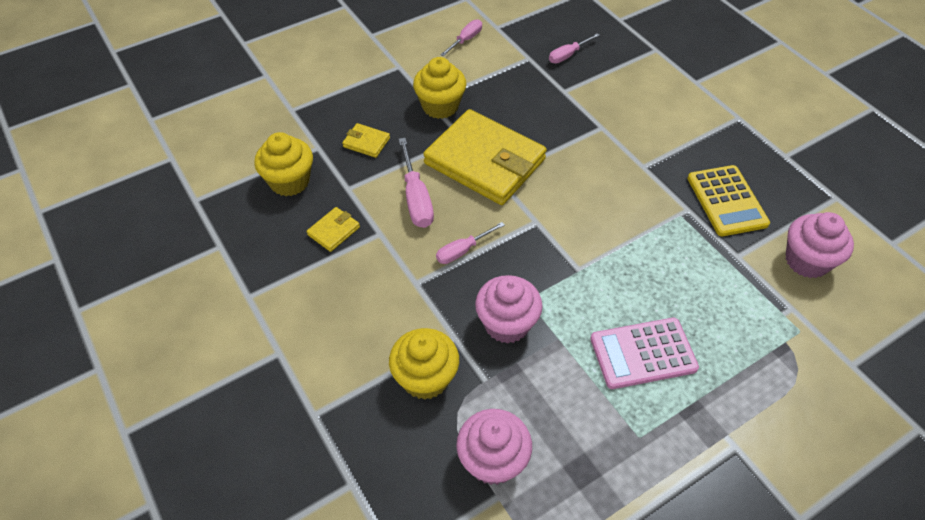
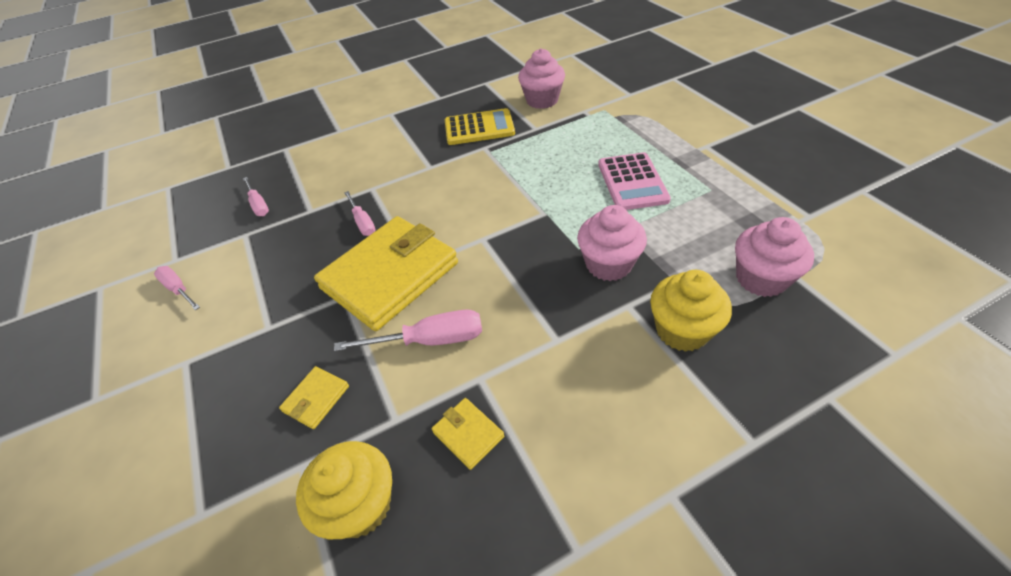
camera: 80 degrees left, 5 degrees down
yellow cupcake [413,57,466,119] -> none
pink screwdriver [436,222,505,264] -> pink screwdriver moved to [344,191,375,236]

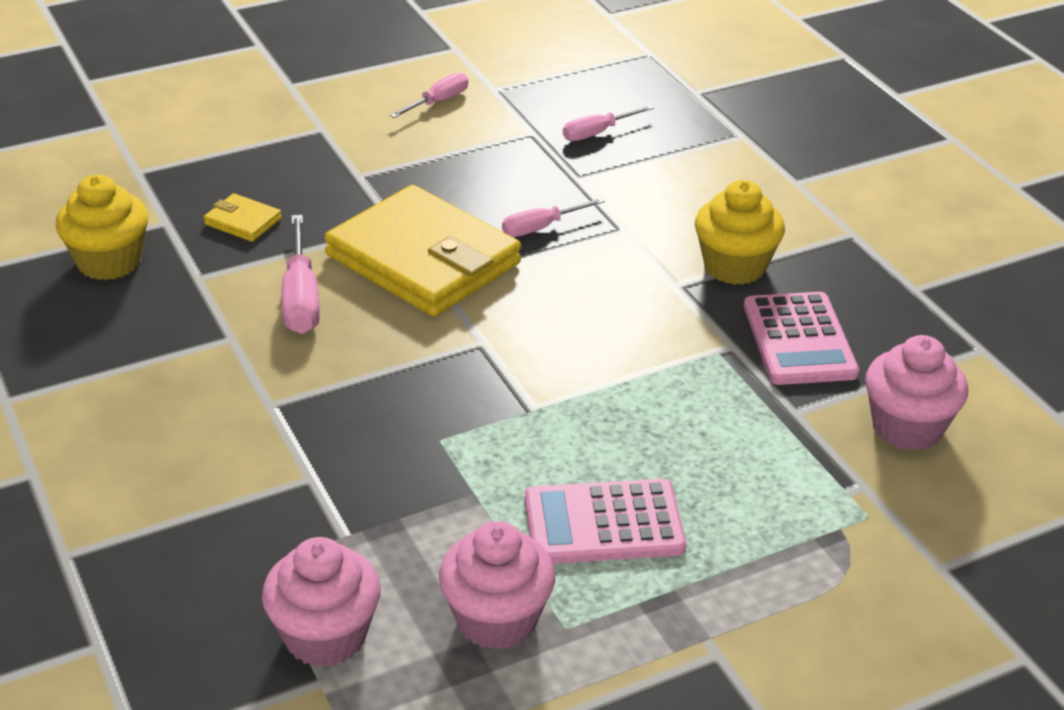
camera: 85 degrees right, 10 degrees down
yellow wallet [432,398,504,470] -> none
yellow calculator [445,108,515,145] -> pink calculator [744,292,859,385]
pink cupcake [577,205,647,281] -> pink cupcake moved to [439,521,555,650]
yellow cupcake [650,270,732,352] -> yellow cupcake moved to [695,180,785,285]

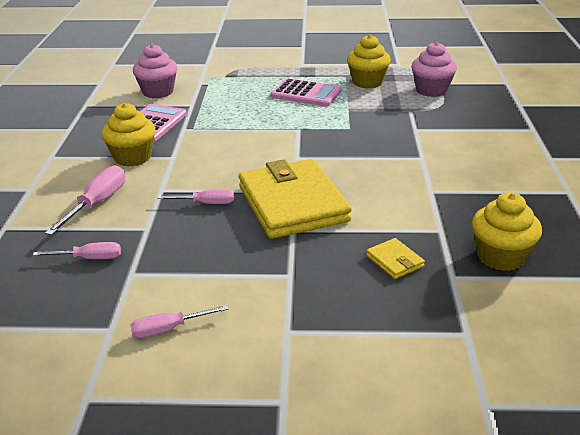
camera: 150 degrees left, 5 degrees down
pink screwdriver [281,215,320,334] -> pink screwdriver moved to [45,165,125,235]
pink cupcake [439,521,555,650] -> yellow cupcake [347,35,391,89]

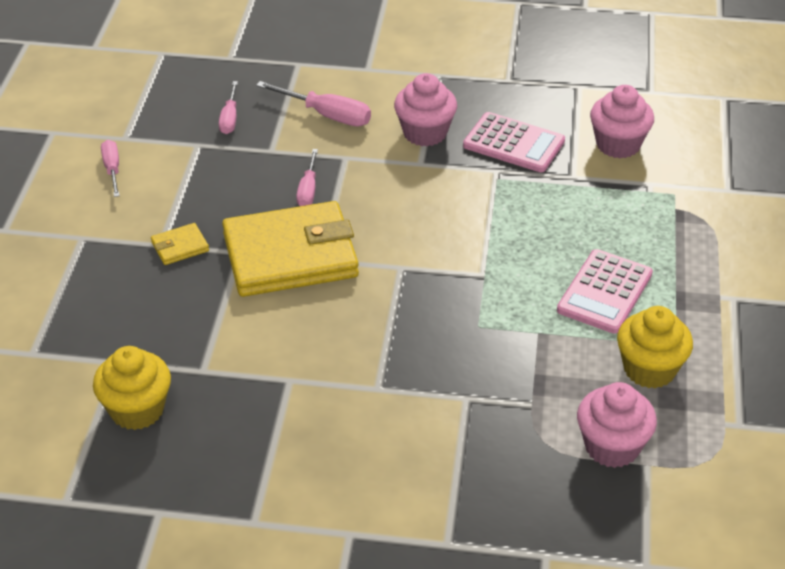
camera: 95 degrees right, 10 degrees up
yellow cupcake [101,103,155,167] -> pink cupcake [394,73,457,146]
yellow wallet [366,238,425,279] -> yellow wallet moved to [151,223,209,265]

